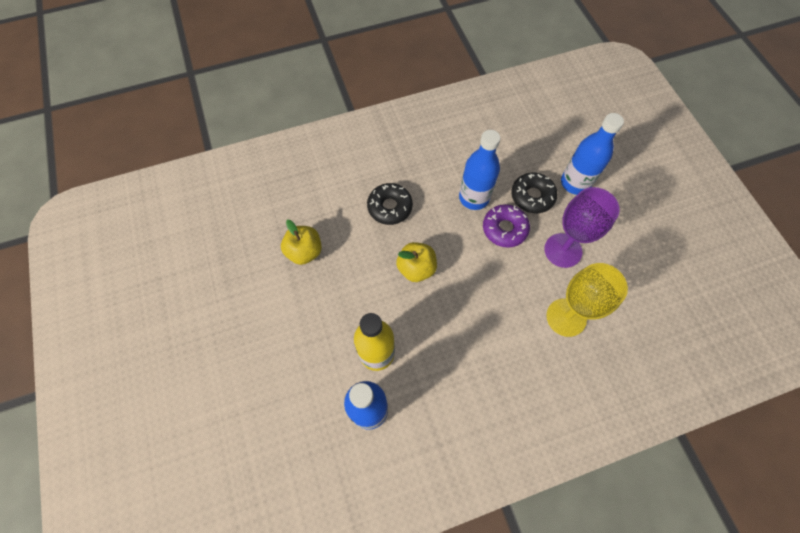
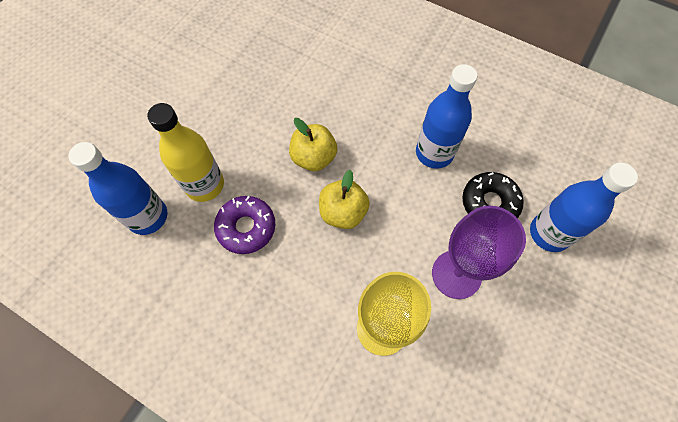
camera: 50 degrees right, 0 degrees up
yellow apple [281,220,322,265] -> yellow apple moved to [319,170,370,229]
black donut [367,183,413,225] -> none
purple donut [483,204,530,248] -> purple donut moved to [214,196,275,254]

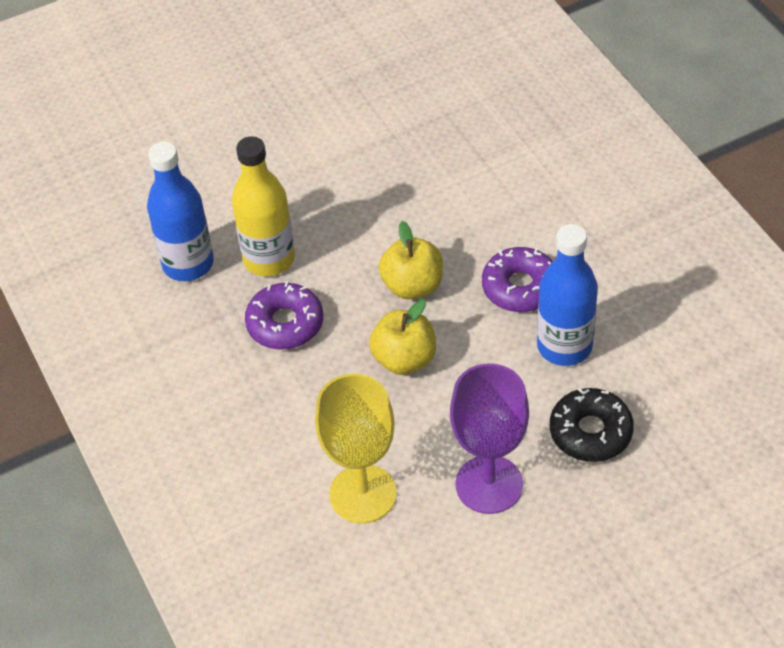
camera: 35 degrees right, 15 degrees down
blue bottle [530,163,638,252] -> none
none -> purple donut [482,247,553,312]

